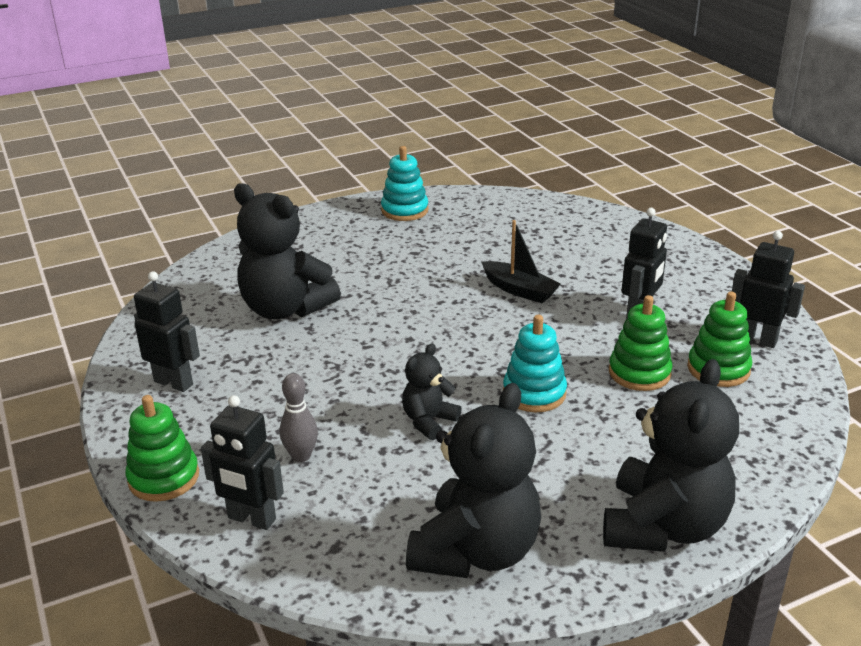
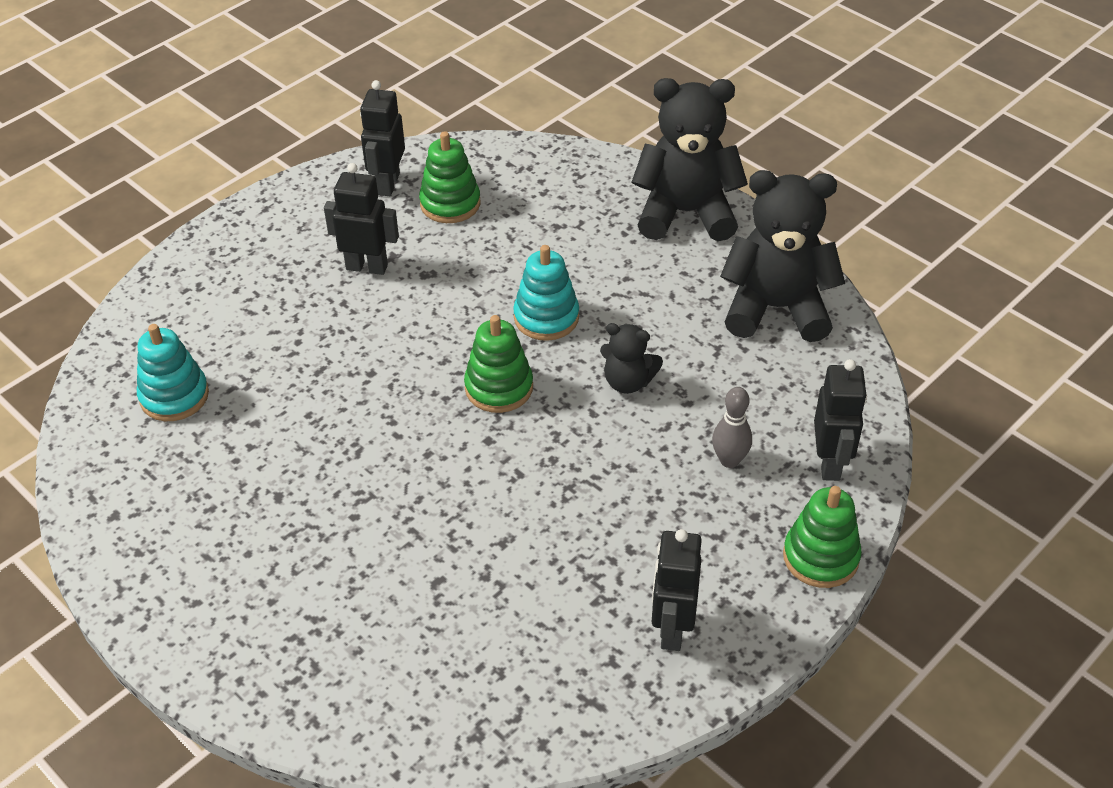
camera: 110 degrees left, 15 degrees up
black teddy bear [234,183,341,319] -> none
turquoise stacking toy [381,146,428,221] -> turquoise stacking toy moved to [137,324,209,421]
black boat [481,220,561,303] -> none
green stacking toy [609,295,672,391] -> green stacking toy moved to [464,315,533,413]

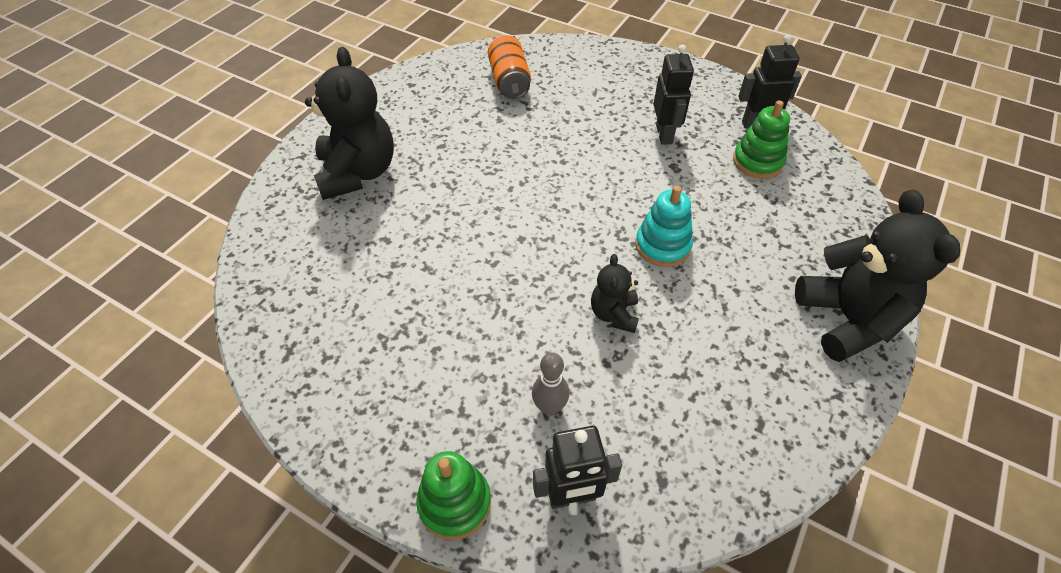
camera: 75 degrees right, 5 degrees up
turquoise stacking toy [137,324,209,421] -> orange can [488,35,531,99]
green stacking toy [464,315,533,413] -> none
black robot [652,529,702,651] -> none
black teddy bear [720,170,845,342] -> black teddy bear moved to [305,47,394,200]

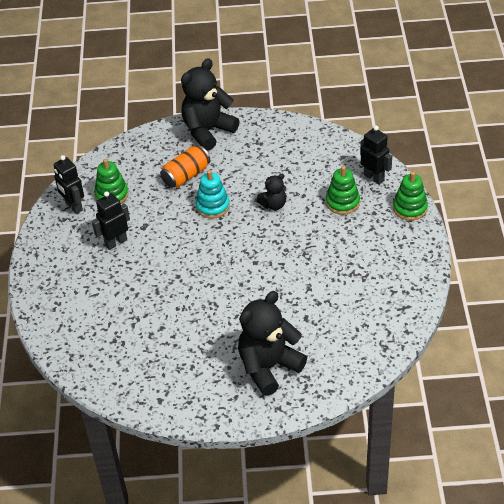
camera: 120 degrees left, 5 degrees down
orange can [488,35,531,99] -> orange can moved to [160,145,210,188]
grey bowling pin [532,352,569,415] -> green stacking toy [326,166,360,215]

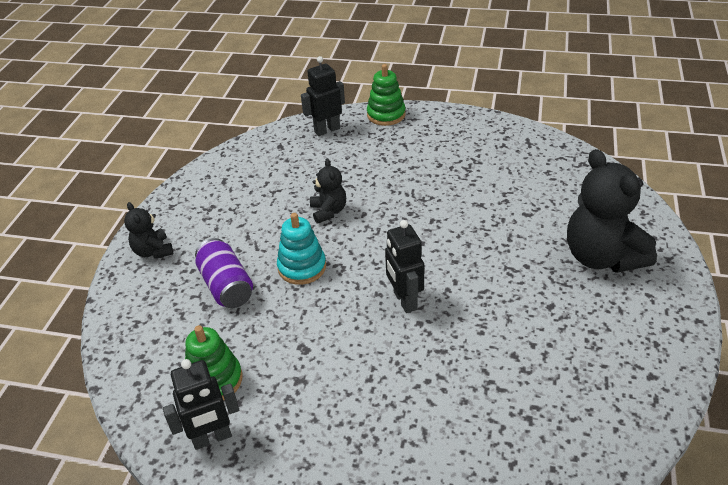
camera: 75 degrees left, 5 degrees down
black robot [92,191,130,250] -> black robot moved to [385,220,424,313]
orange can [160,145,210,188] -> purple can [195,238,253,308]
black teddy bear [181,58,239,151] -> black teddy bear [124,202,173,259], size x0.51
green stacking toy [326,166,360,215] -> none

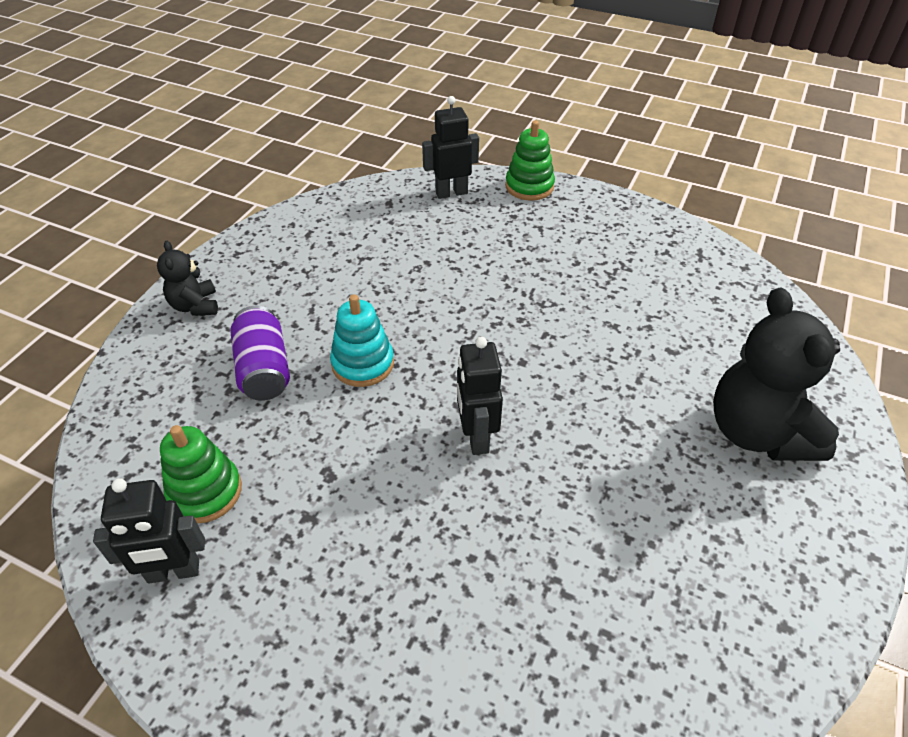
camera: 10 degrees right, 5 degrees up
black teddy bear [310,159,346,224] -> none

